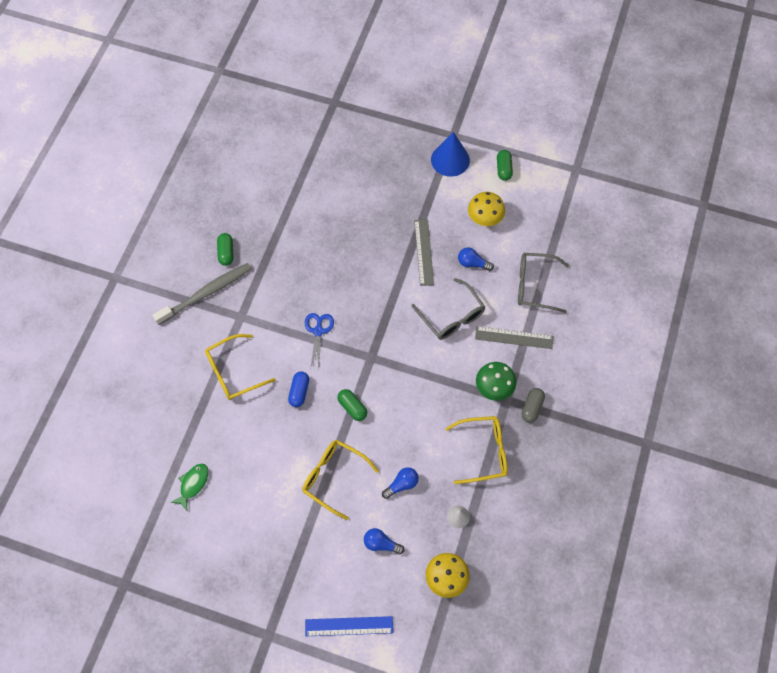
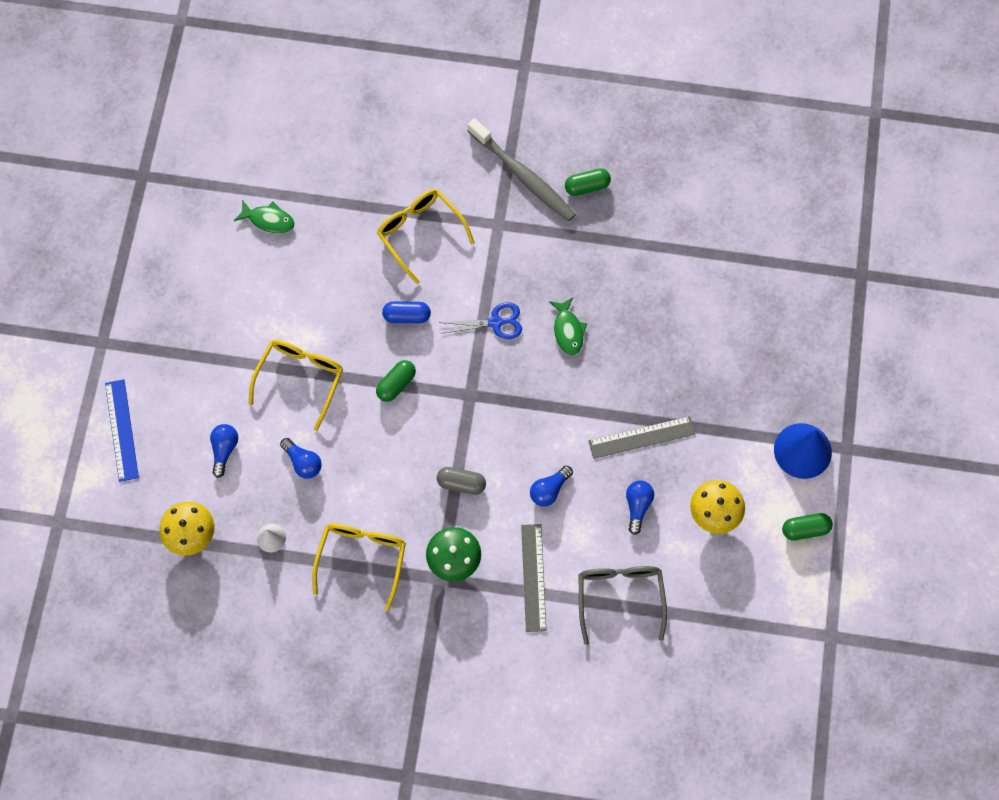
camera: 80 degrees right, 5 degrees up
grey glasses [412,278,485,340] -> blue light bulb [530,466,573,507]
yellow glasses [445,416,508,484] -> yellow glasses turned 150 degrees counterclockwise [312,523,406,611]
grey capsule [522,388,545,423] -> grey capsule moved to [437,467,486,495]
none -> green fish [549,297,587,355]

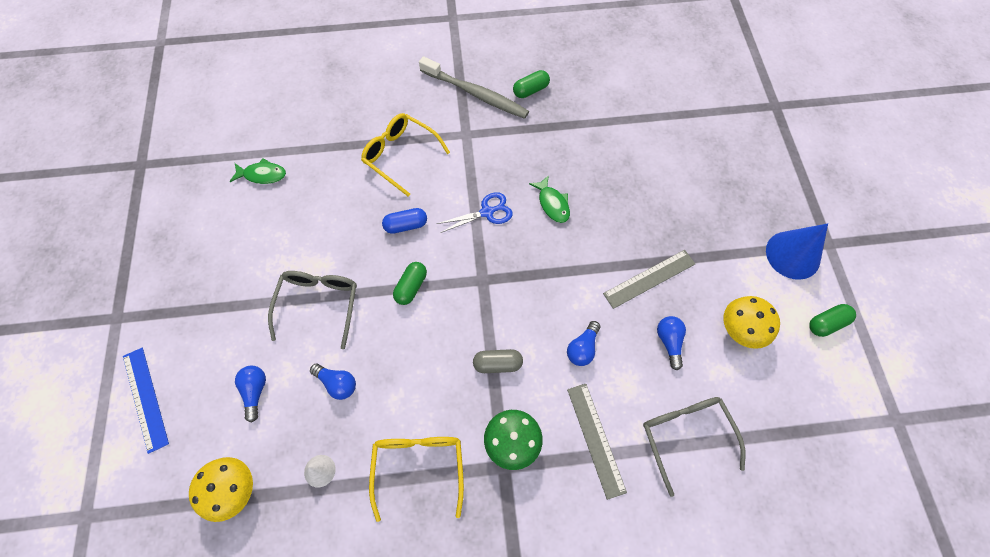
camera: 15 degrees left, 5 degrees down
yellow glasses [248,340,343,431] -> grey glasses [268,271,357,349]

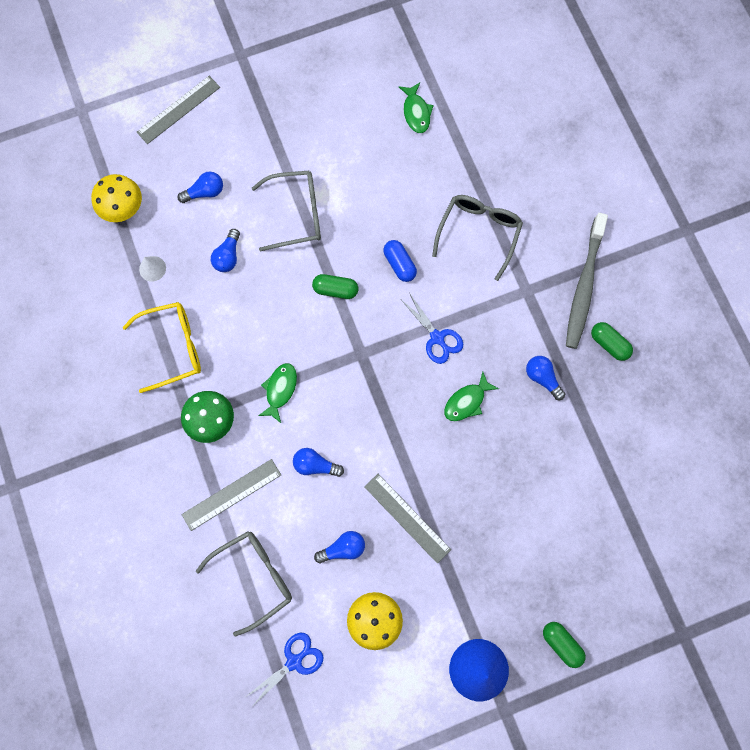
camera: 75 degrees right, 10 degrees up
blue ruler [123,348,169,454] -> grey ruler [137,76,220,144]
yellow glasses [361,113,450,197] -> grey glasses [432,195,523,281]
grey capsule [473,349,523,373] -> green fish [258,363,297,423]
green capsule [809,304,856,337] -> green capsule moved to [543,622,586,668]
none -> blue scissors [244,633,324,706]
none -> blue light bulb [526,356,565,400]

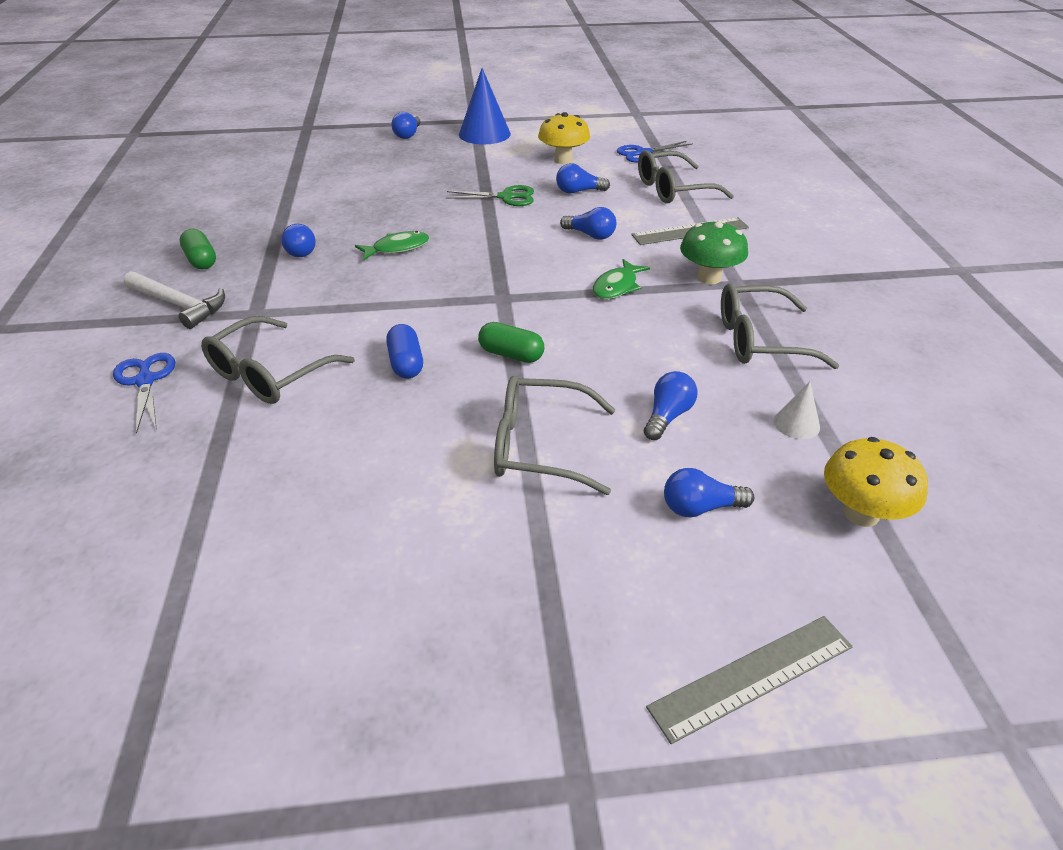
camera: 165 degrees left, 35 degrees down
yellow glasses [123,302,201,393] -> grey glasses [721,283,839,369]
grey ruler [364,474,451,564] -> green scissors [446,185,534,206]
green fish [398,83,434,133] -> none
blue scissors [402,293,463,364] -> blue scissors moved to [113,353,175,434]
green capsule [543,622,586,668] -> blue light bulb [391,112,420,139]
grey toothbrush [566,213,608,349] -> white hammer [124,271,225,329]

